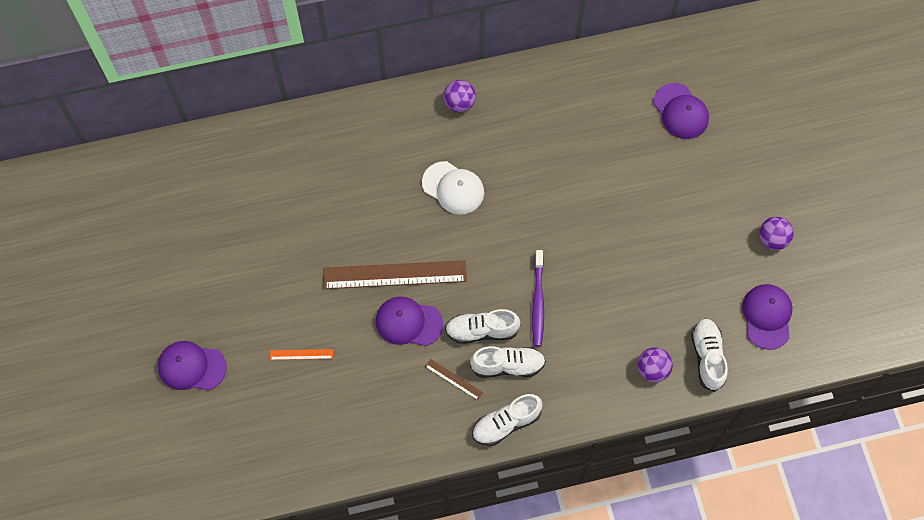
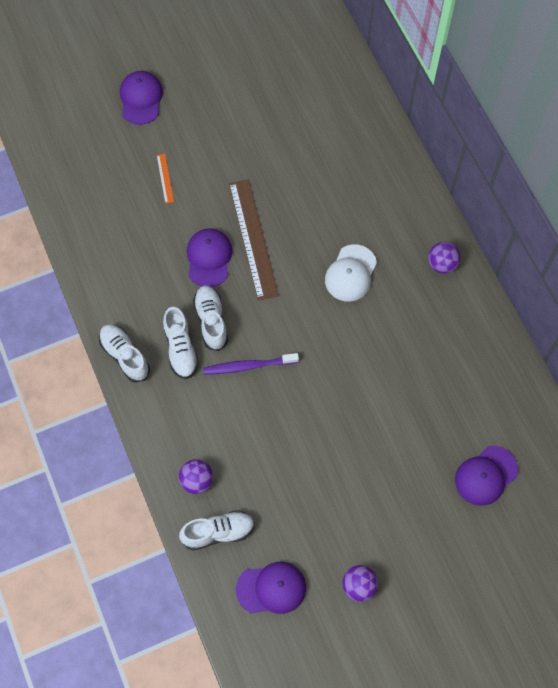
camera: 80 degrees right, 0 degrees up
brown ruler [425,359,483,400] -> none

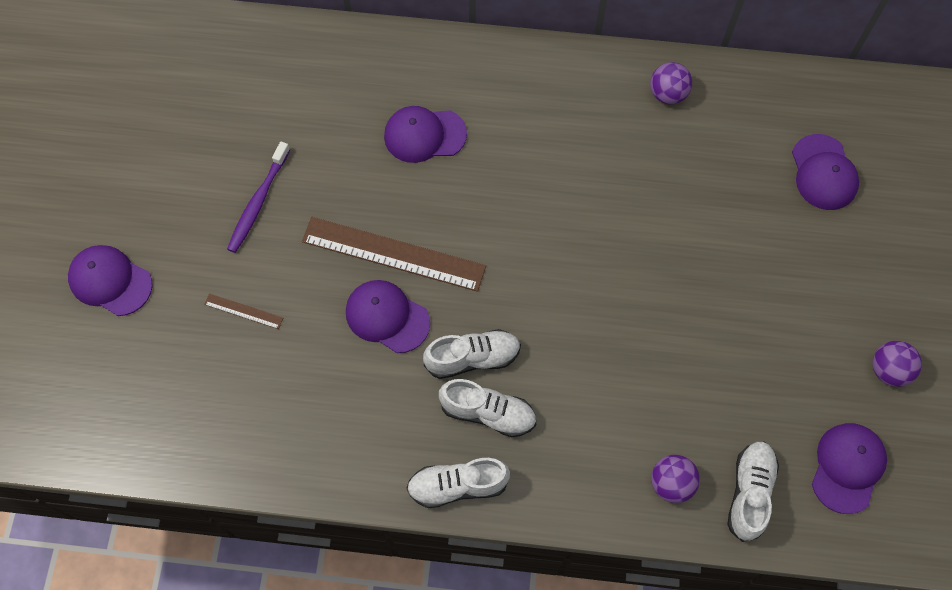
camera: 60 degrees left, 0 degrees up
orange ruler [157,154,174,204] -> brown ruler [204,293,283,329]
white shoe [193,286,228,351] -> white shoe turned 150 degrees clockwise [423,329,521,379]
purple toothbrush [203,353,299,375] -> purple toothbrush moved to [227,141,290,253]
white cap [325,244,377,302] -> none
purple ball [428,242,461,274] -> purple ball moved to [650,62,692,104]
none -> purple cap [384,106,467,163]

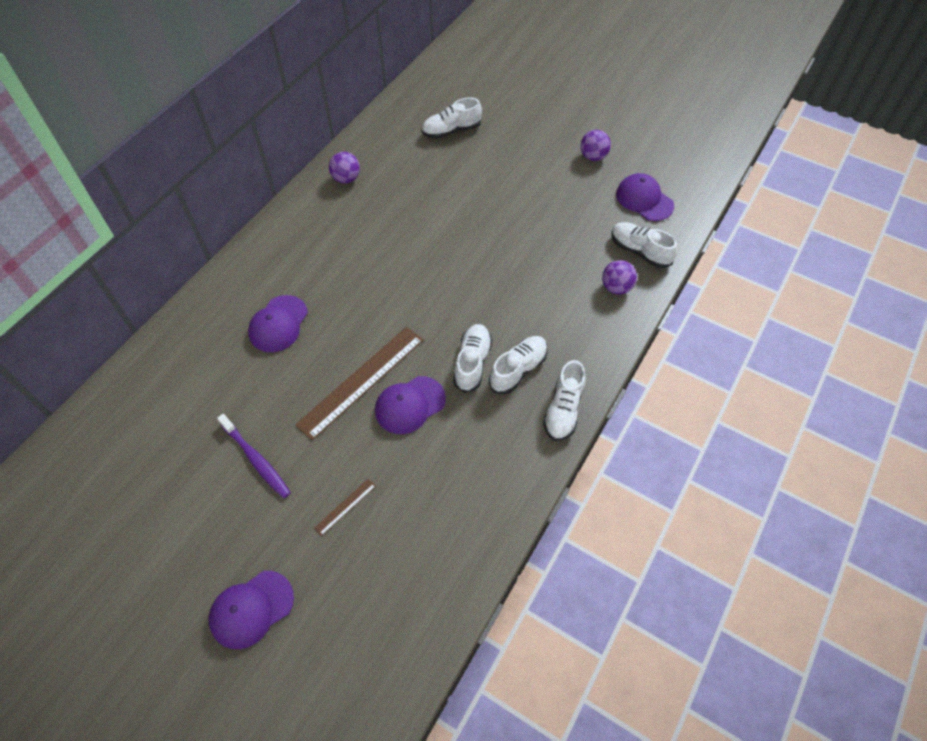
camera: 65 degrees left, 10 degrees down
purple cap [792,134,859,210] -> white shoe [421,97,482,139]

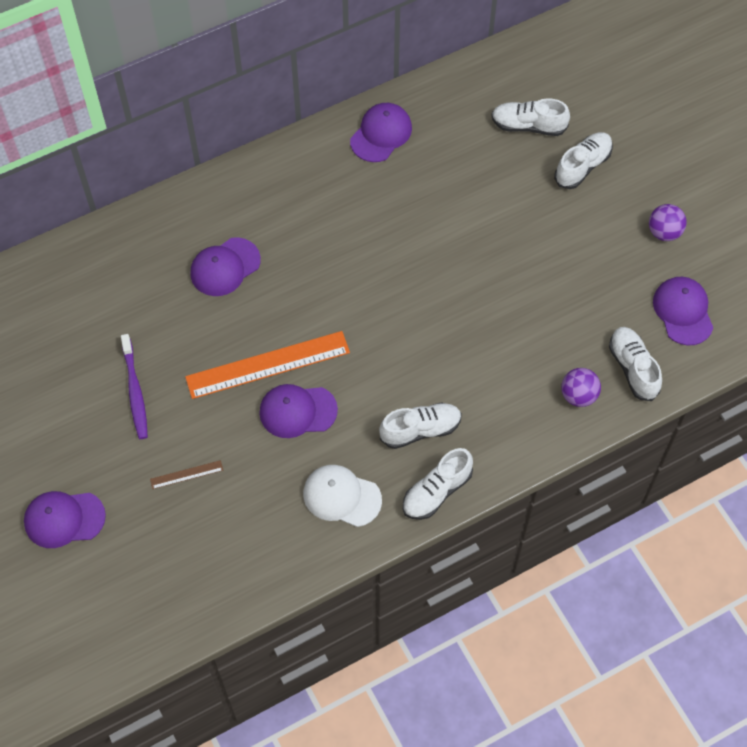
camera: 30 degrees right, 5 degrees up
brown ruler [295,327,423,440] -> orange ruler [185,331,350,399]
purple ball [329,152,360,183] -> purple cap [350,103,412,162]
white shoe [453,324,492,393] -> white shoe moved to [554,132,613,189]
none -> white cap [303,465,382,527]

